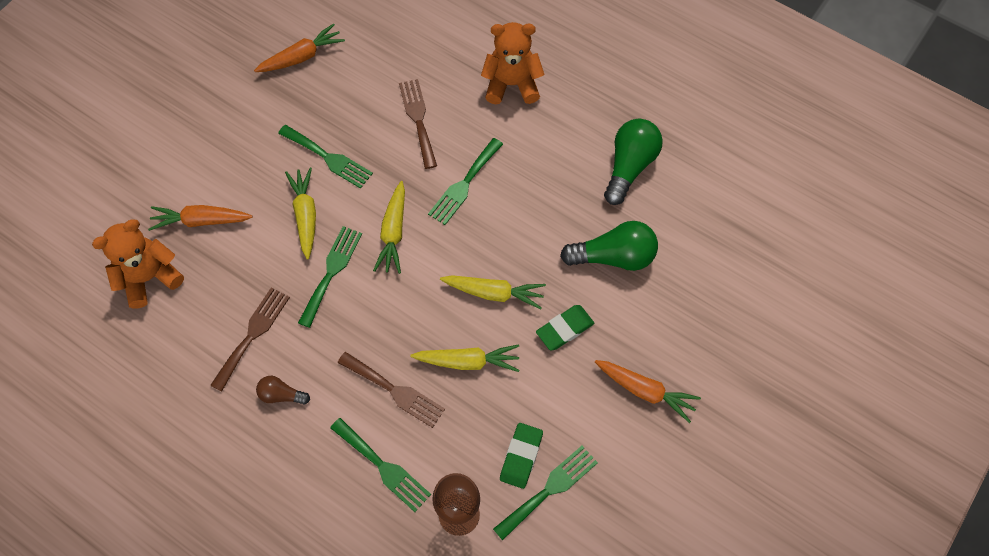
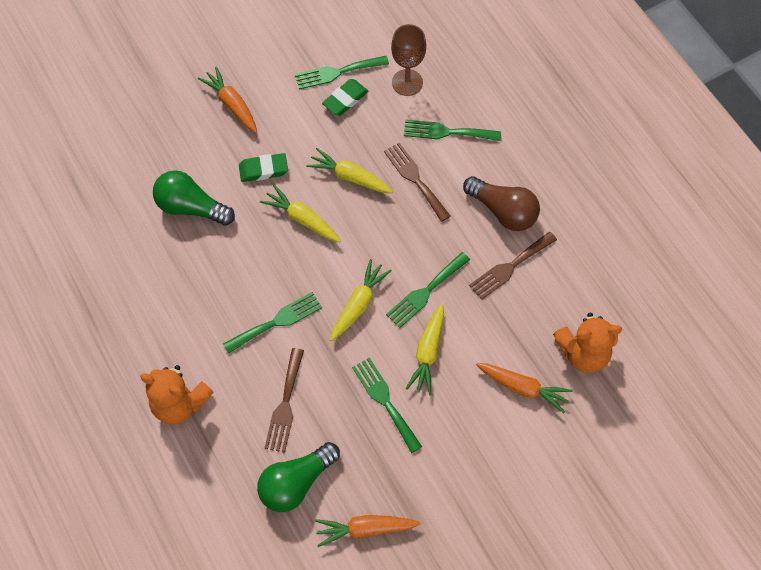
camera: 155 degrees left, 0 degrees up
brown light bulb [256,376,310,405] -> brown light bulb [463,176,540,231], size x1.90
green fork [330,418,431,512] -> green fork turned 60 degrees counterclockwise [404,120,501,141]
green light bulb [604,119,663,205] -> green light bulb moved to [257,442,340,512]

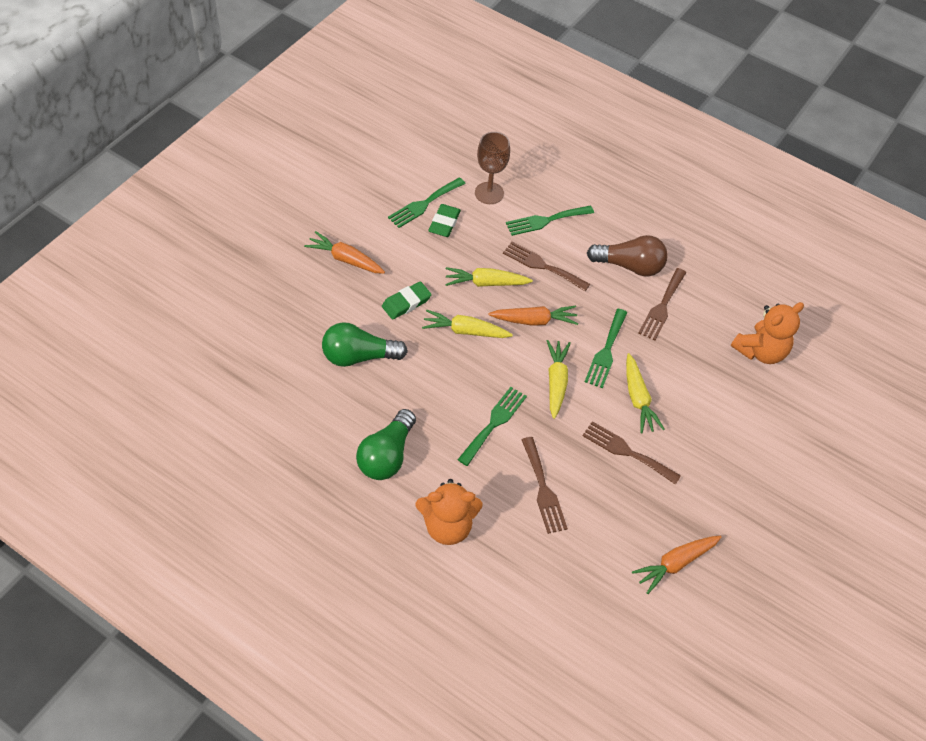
camera: 30 degrees left, 10 degrees down
green light bulb [257,442,340,512] -> green light bulb moved to [356,409,416,480]
green fork [352,358,422,453] -> brown fork [582,421,681,485]
orange carrot [476,363,573,413] -> orange carrot moved to [488,306,578,326]

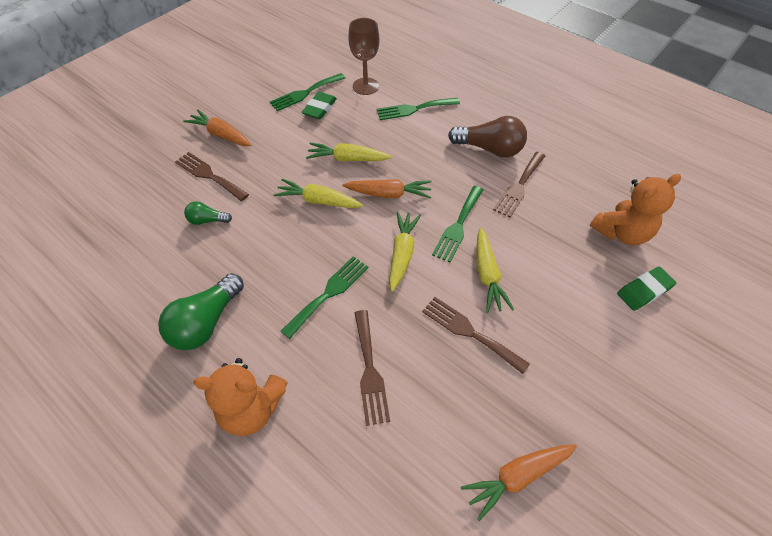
camera: 10 degrees right, 0 degrees up
green light bulb [322,322,408,367] -> green light bulb [184,201,232,225], size x0.53
green eraser [382,281,432,320] -> green eraser moved to [617,267,676,311]
brown fork [503,242,590,291] -> brown fork moved to [175,152,249,201]

